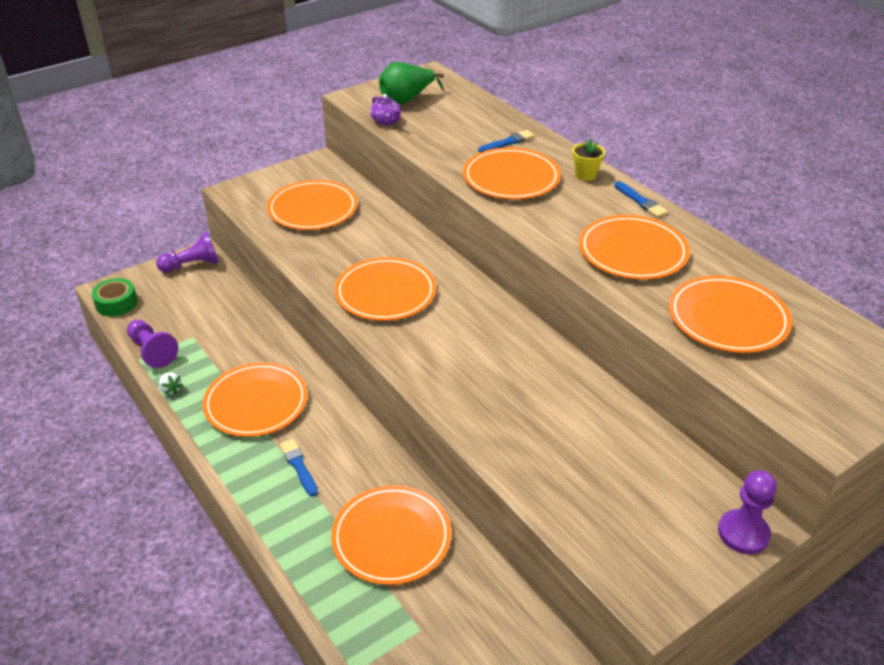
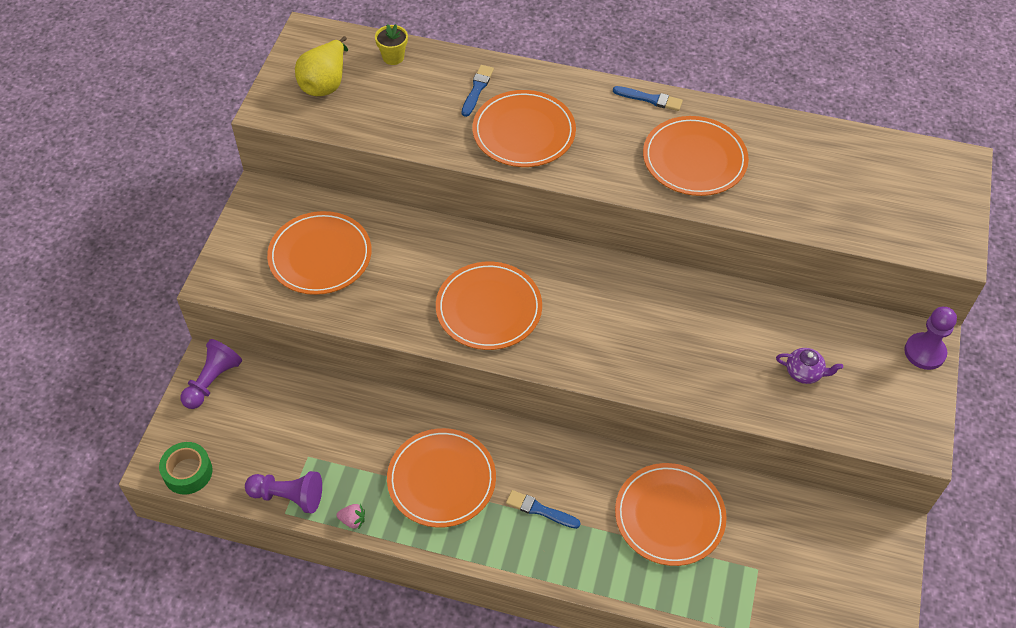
camera: 40 degrees left, 15 degrees up
white strawberry [159,373,183,395] -> pink strawberry [337,504,365,530]
purple teapot [370,94,401,125] -> purple teapot moved to [776,348,843,384]
green pear [379,62,444,104] -> yellow pear [295,36,348,96]
yellow flower pot [572,139,605,181] -> yellow flower pot moved to [375,24,408,65]
orange plate [669,276,792,353] -> none

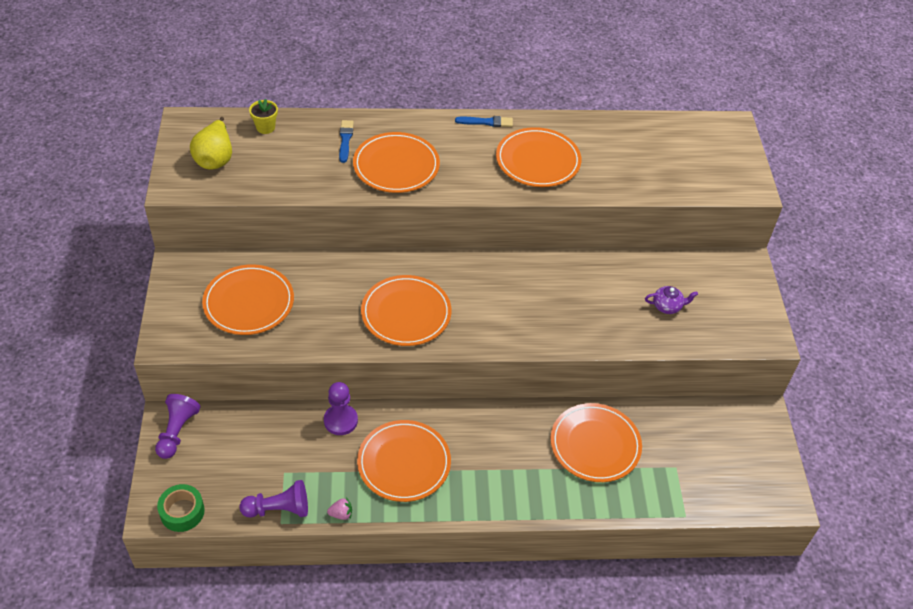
camera: 20 degrees left, 5 degrees down
blue brush [506,490,580,529] -> none
purple pawn [904,307,957,370] -> purple pawn moved to [324,382,358,435]

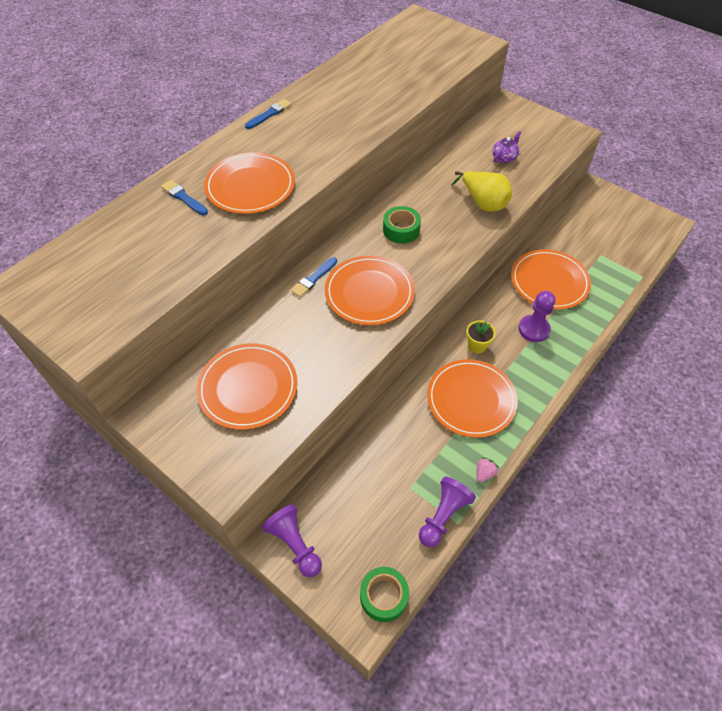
camera: 45 degrees left, 5 degrees up
yellow pear [190,117,232,170] -> yellow pear moved to [452,171,512,212]
yellow flower pot [249,99,278,134] -> yellow flower pot moved to [466,320,495,354]
purple pawn [324,382,358,435] -> purple pawn moved to [519,291,555,342]
orange plate [496,127,581,187] -> none
none -> blue brush [291,257,337,297]
none -> green tape [383,206,421,244]

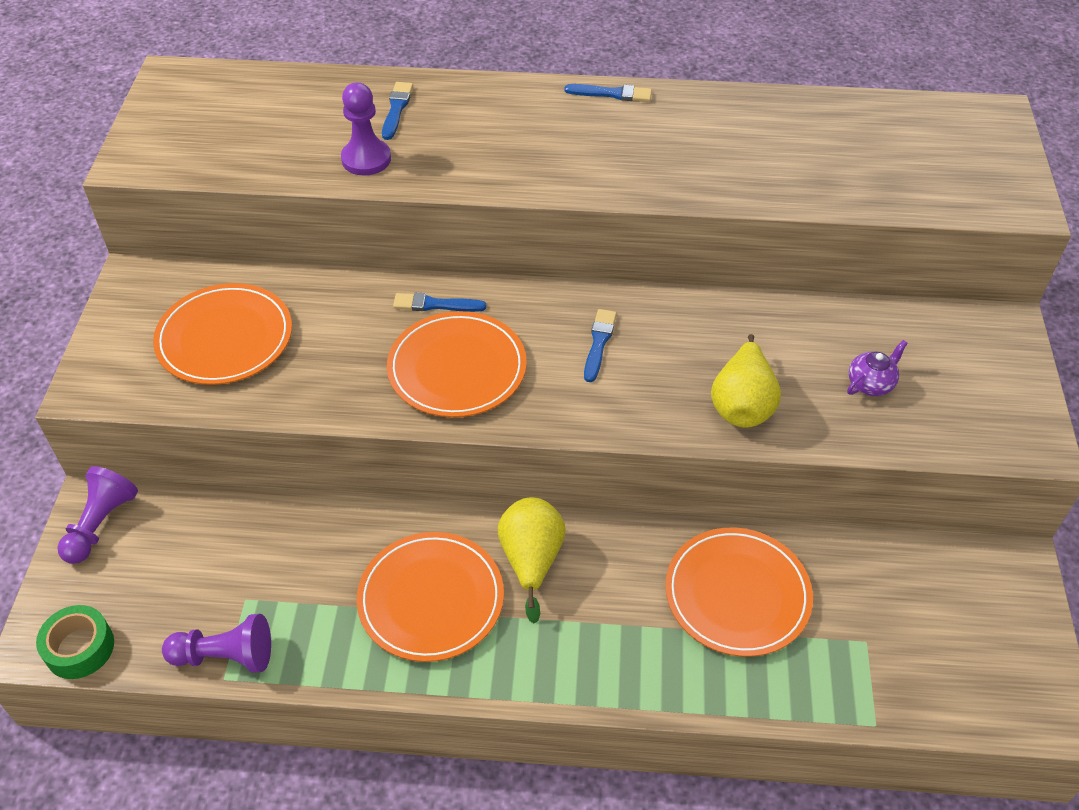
camera: 55 degrees right, 5 degrees down
orange plate [204,152,295,214] -> none
green tape [383,206,421,244] -> blue brush [584,309,617,382]
yellow flower pot [466,320,495,354] -> yellow pear [498,497,565,624]
pink strawberry [476,457,499,482] -> none
purple teapot [492,131,521,163] -> purple teapot turned 45 degrees counterclockwise [847,340,908,396]
purple pawn [519,291,555,342] -> purple pawn moved to [341,82,391,175]

